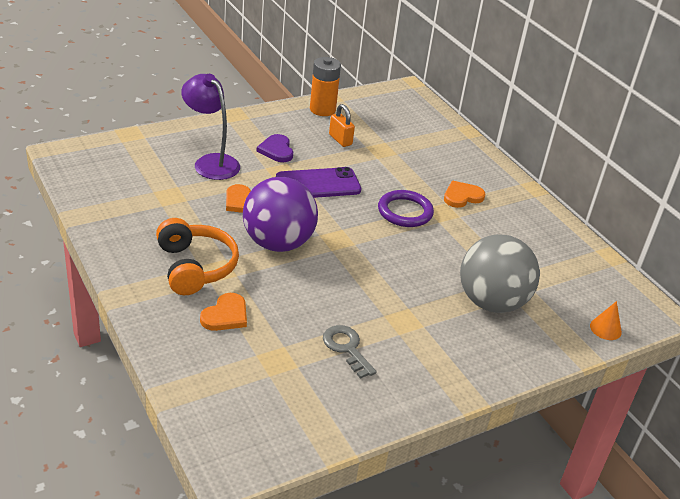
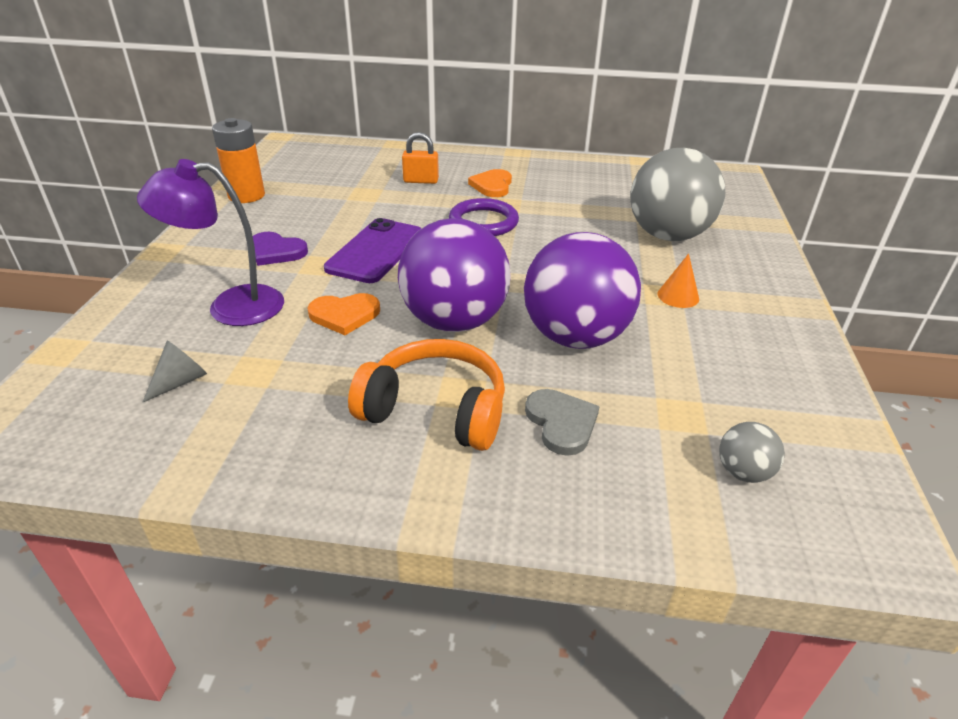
camera: 50 degrees left, 0 degrees up
orange heart [200,293,247,331] -> grey heart [525,389,600,456]
grey key [323,325,376,379] -> none
orange padlock [329,104,355,147] -> orange padlock moved to [402,132,439,184]
orange cone [590,301,622,340] -> orange cone moved to [658,254,699,308]
none -> grey cone [143,341,207,402]
none -> purple ball [524,232,641,349]
none -> grey ball [719,422,785,483]

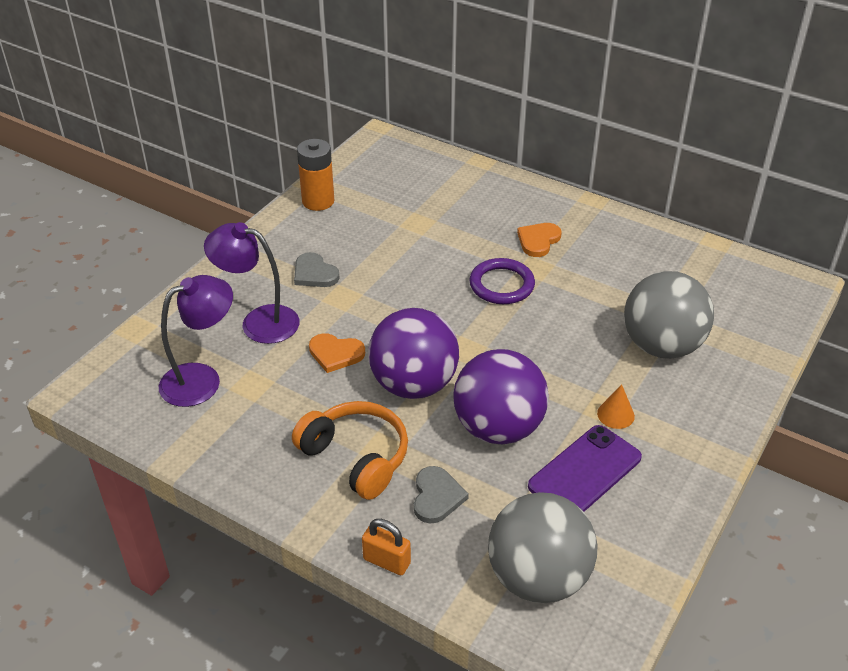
camera: 25 degrees right, 5 degrees up
grey cone [143,341,207,402] -> purple lamp [159,275,233,407]
purple heart [253,232,308,266] -> grey heart [294,252,340,287]
purple phone [324,218,421,283] -> purple phone moved to [528,425,642,512]
orange padlock [402,132,439,184] -> orange padlock moved to [362,519,411,575]
grey ball [719,422,785,483] -> grey ball [488,492,598,603], size x2.34

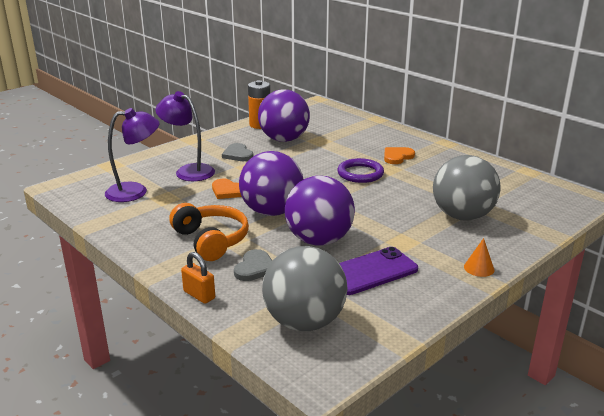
camera: 15 degrees right, 15 degrees down
orange cone [597,384,635,429] -> orange cone moved to [464,238,494,277]
none -> purple ball [258,89,310,142]

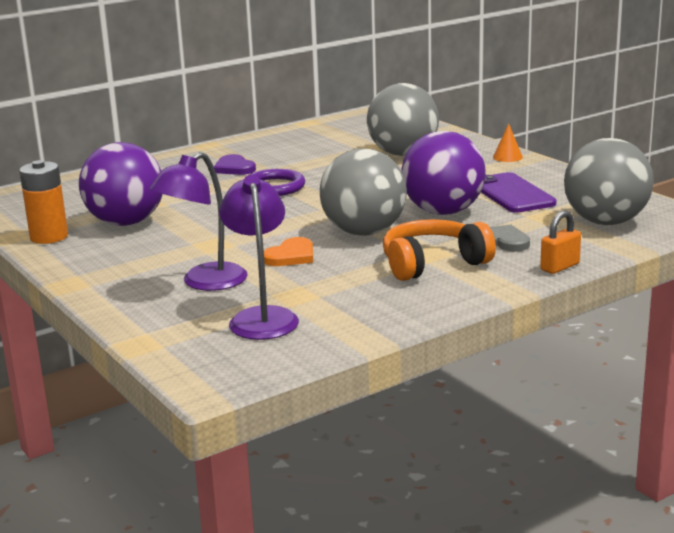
camera: 80 degrees left, 5 degrees down
grey heart [222,143,253,161] -> none
purple ball [239,151,304,216] -> grey ball [320,148,407,236]
orange heart [384,147,415,164] -> purple heart [214,154,256,175]

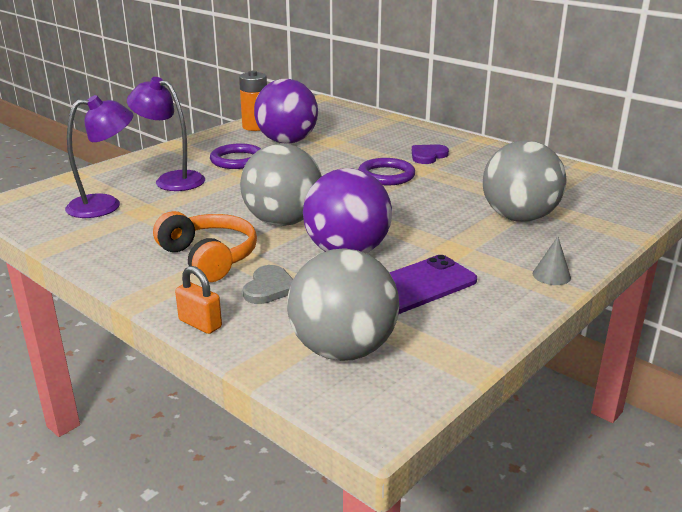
camera: 75 degrees right, 5 degrees up
orange heart [264,237,313,266] -> none
orange cone [493,123,523,162] -> grey cone [533,236,571,285]
none -> purple ring [210,143,261,169]

